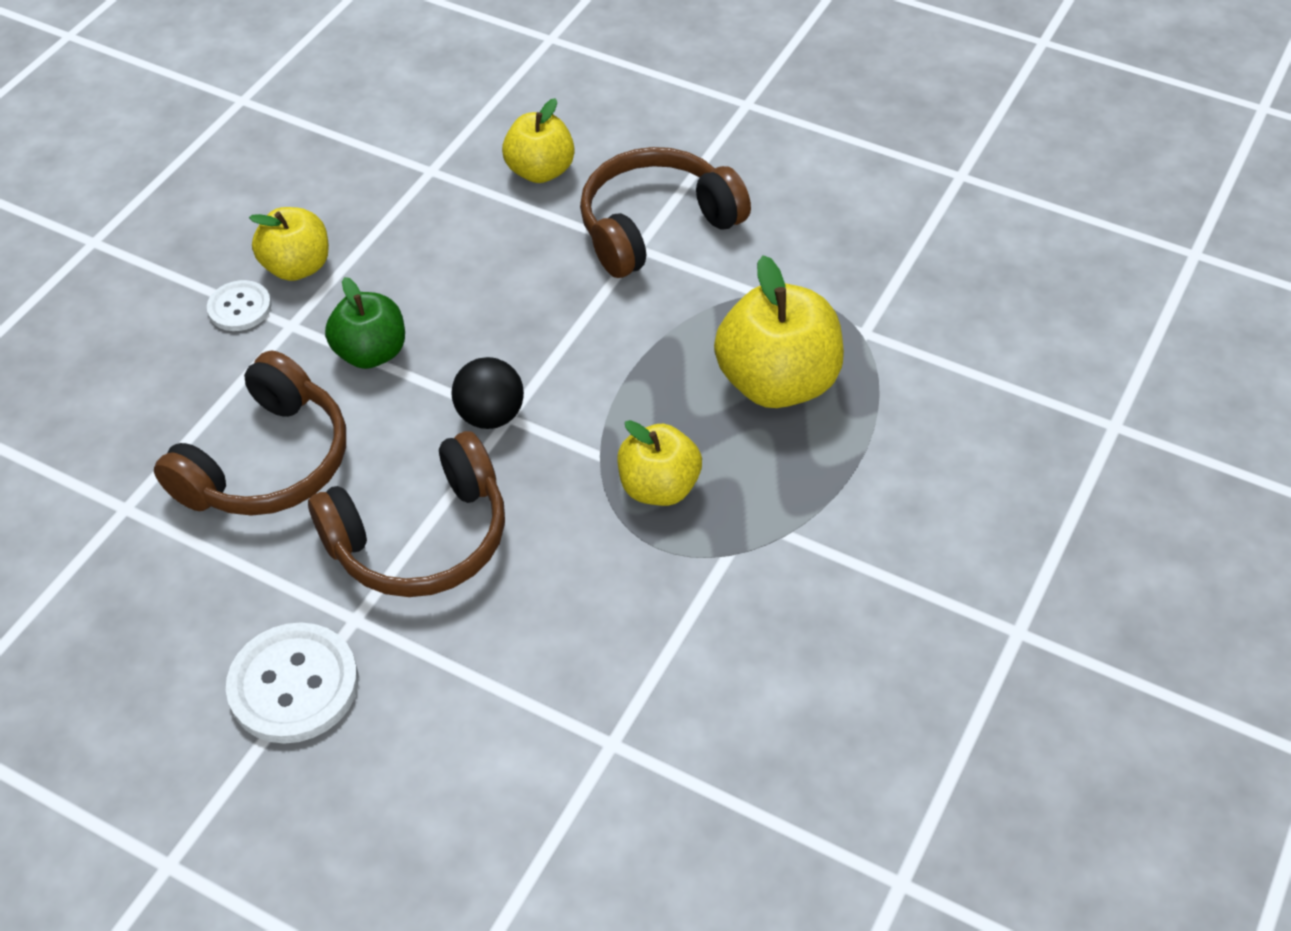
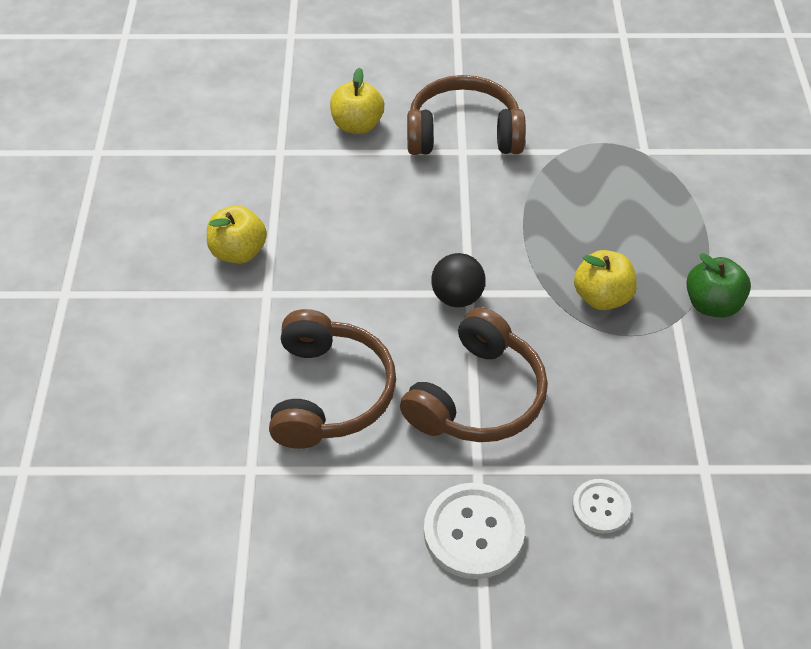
camera: 30 degrees left, 0 degrees up
white button [207,280,272,331] -> white button moved to [572,479,631,533]
green apple [325,277,405,369] -> green apple moved to [686,253,751,317]
brown headphones [580,147,751,278] -> brown headphones turned 60 degrees clockwise [407,75,526,155]
yellow apple [714,255,844,408] -> none

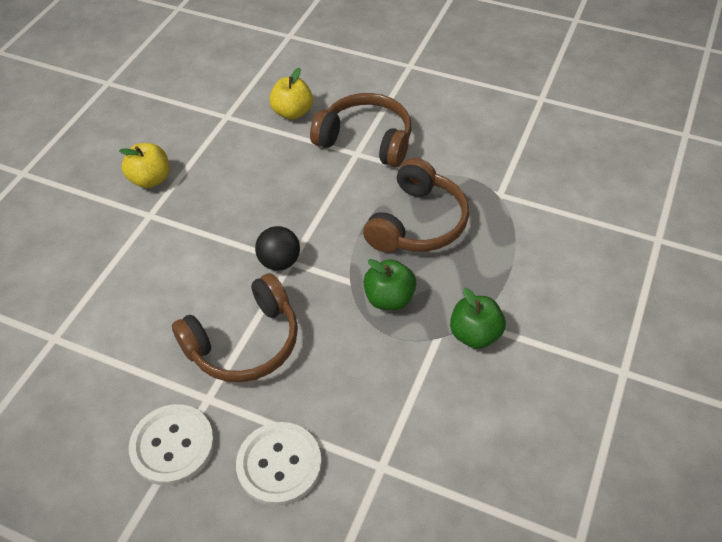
camera: 25 degrees right, 0 degrees up
brown headphones [269,309,396,449] -> brown headphones moved to [363,158,469,253]
white button [572,479,631,533] -> white button [236,422,322,506], size x1.72
yellow apple [574,250,637,310] -> green apple [363,259,417,310]

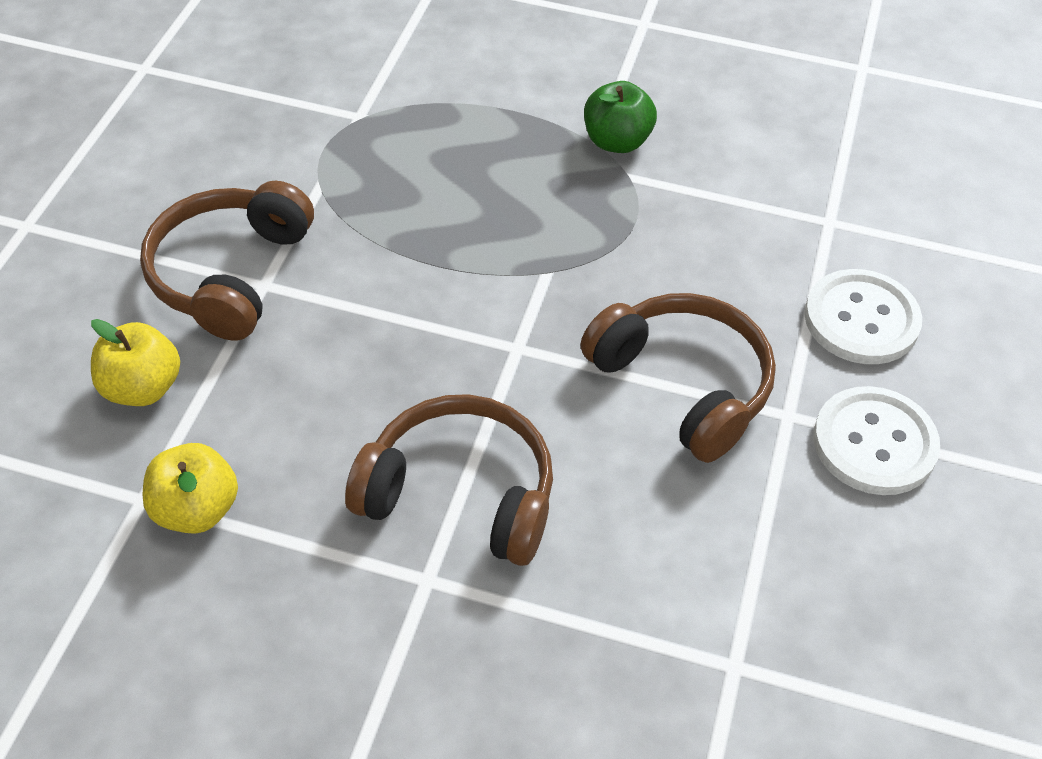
camera: 100 degrees left, 0 degrees up
yellow apple [119,143,169,188] -> yellow apple moved to [142,443,238,534]
black ball [255,226,300,271] -> none
brown headphones [363,158,469,253] -> brown headphones moved to [345,394,553,566]
green apple [363,259,417,310] -> none

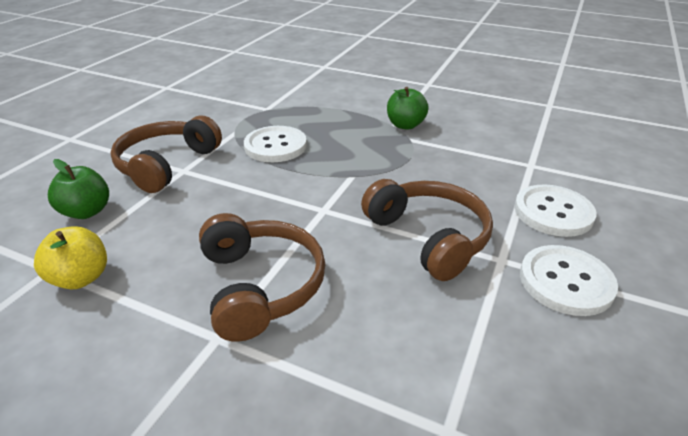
camera: 10 degrees right, 15 degrees down
yellow apple [91,319,180,406] -> green apple [48,159,109,219]
brown headphones [345,394,553,566] -> brown headphones turned 45 degrees clockwise [199,213,326,342]
none -> white button [244,126,307,162]

